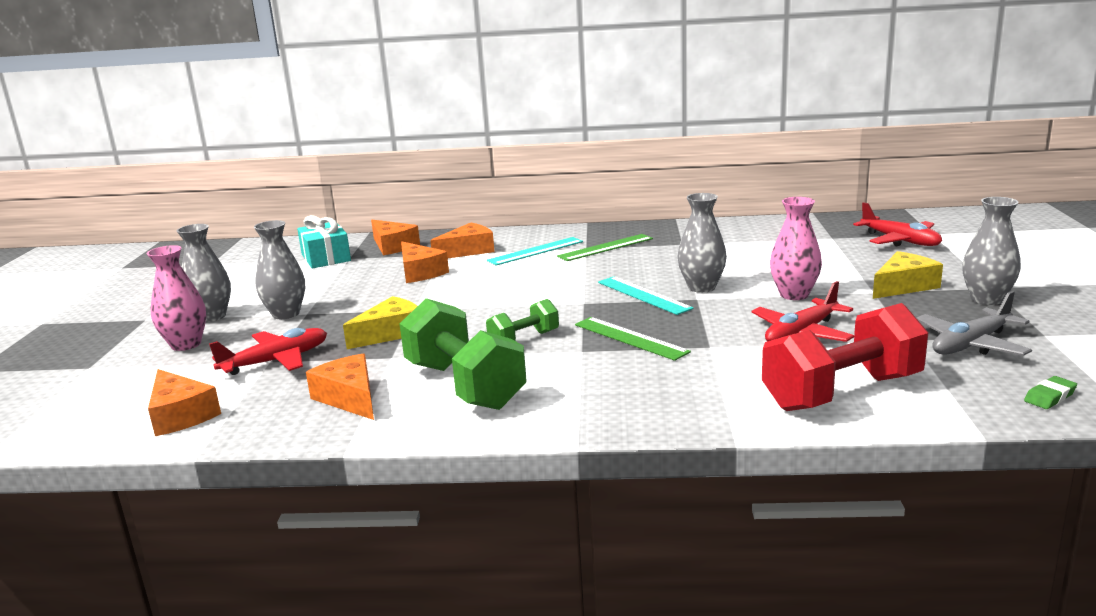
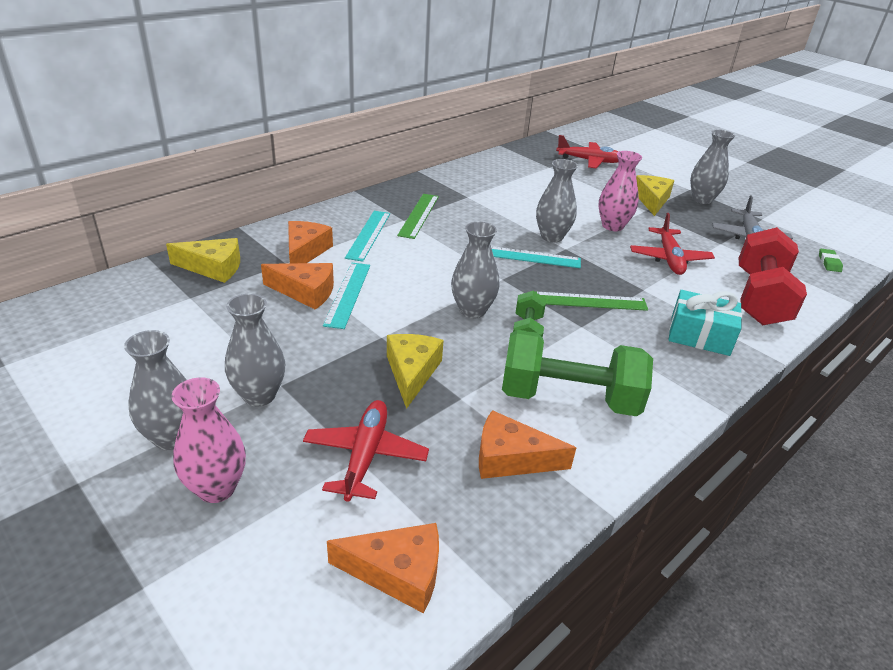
camera: 50 degrees left, 15 degrees up
turquoise gift [297,215,351,269] -> turquoise gift moved to [669,290,742,356]
orange cheese [371,220,420,255] -> yellow cheese [166,238,240,283]
none -> turquoise ruler [323,263,370,329]
none -> grey vase [451,222,499,318]

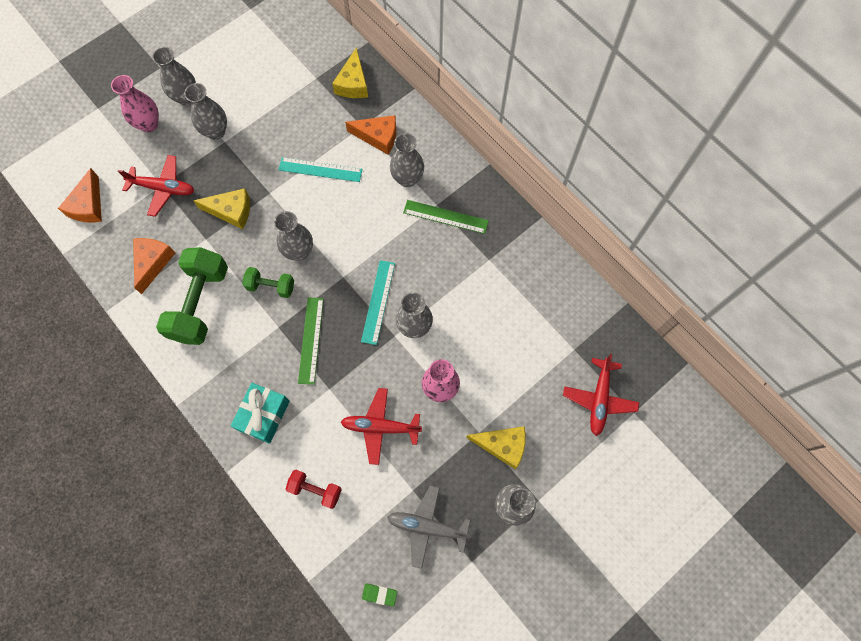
camera: 95 degrees right, 35 degrees up
orange cheese [261,263,334,310] -> none
turquoise ruler [345,211,390,262] -> grey vase [390,133,424,187]
red dumbbell [739,227,807,325] -> red dumbbell [286,470,342,509], size x0.52

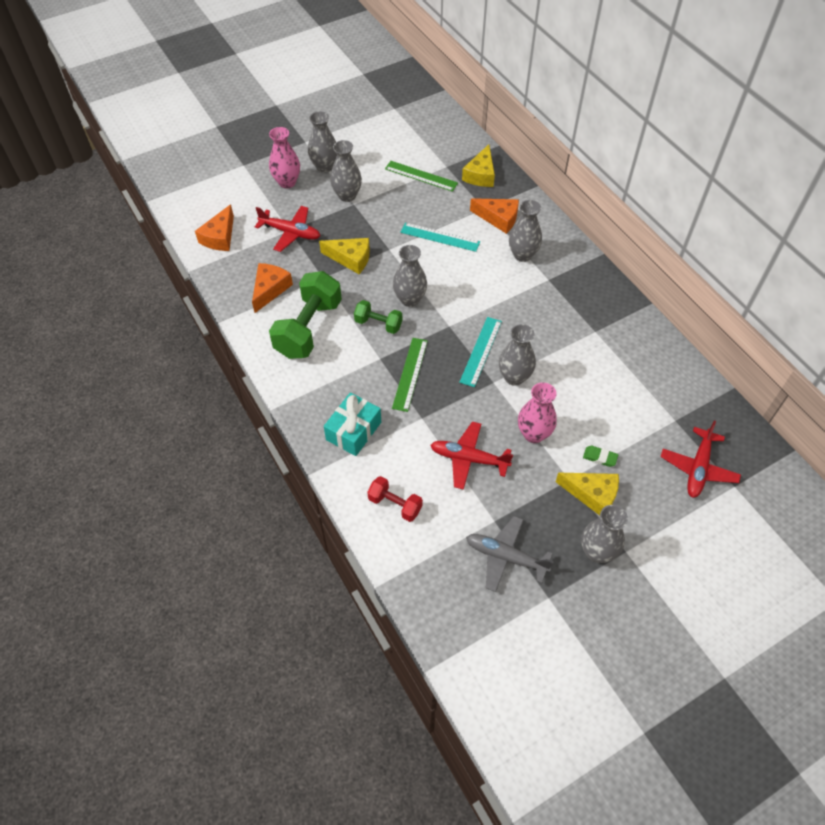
camera: 10 degrees right, 15 degrees down
green eraser [362,583,397,607] -> green eraser moved to [583,446,618,467]
green ruler [403,200,489,234] -> green ruler moved to [385,161,458,192]

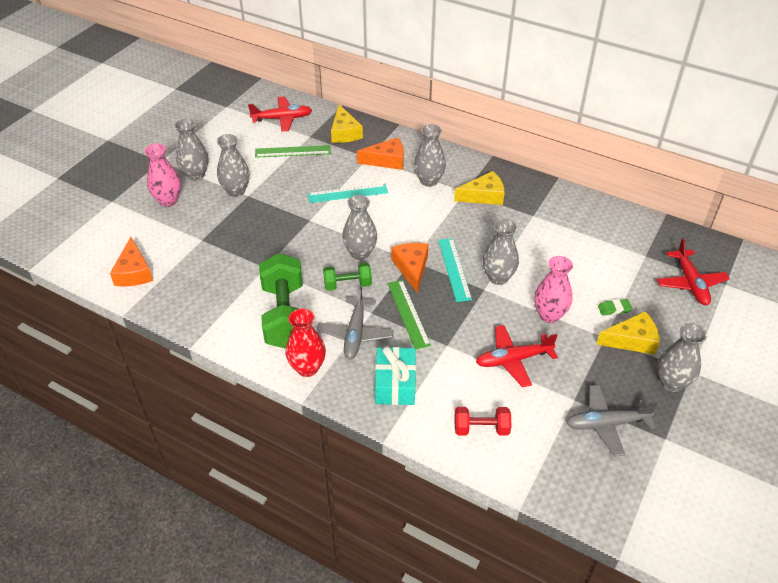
camera: 30 degrees left, 10 degrees down
orange cheese [252,263,293,313] -> orange cheese moved to [391,243,428,293]
red plane [255,206,320,252] -> red plane moved to [248,96,312,132]
yellow cheese [319,238,370,274] -> yellow cheese moved to [454,171,505,205]
none -> red vase [286,309,326,377]
none -> grey plane [317,286,394,359]

